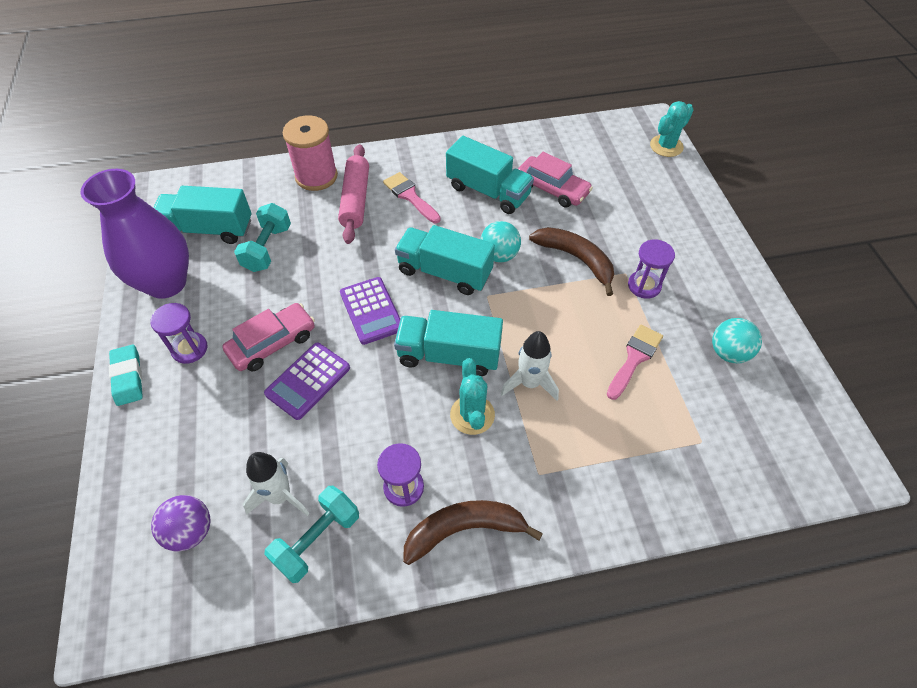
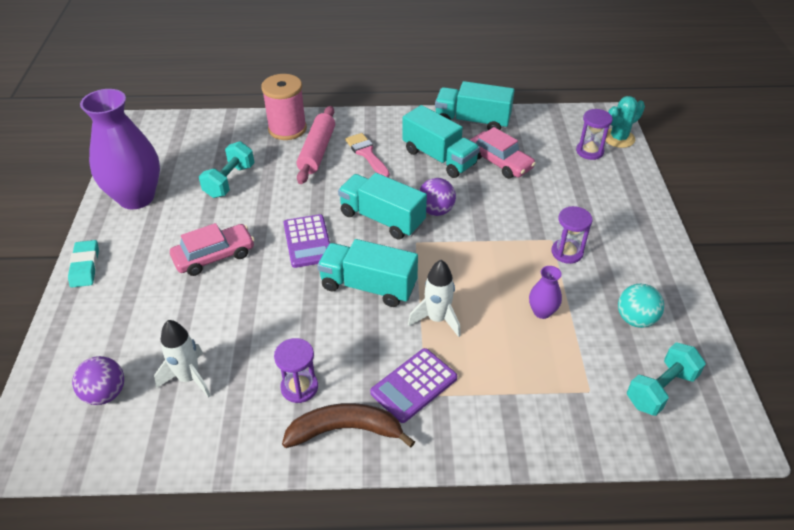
camera: 10 degrees right, 10 degrees down
purple hourglass [150,303,208,364] -> purple hourglass moved to [576,109,613,160]
turquoise truck [153,186,251,244] -> turquoise truck moved to [435,81,515,130]
purple calculator [264,343,350,420] -> purple calculator moved to [370,348,457,423]
turquoise dumbbell [264,486,359,583] -> turquoise dumbbell moved to [627,342,706,416]
turquoise cactus [450,358,495,435] -> none
turquoise ball [480,221,521,263] -> purple ball [419,178,456,216]
brown banana [529,227,614,296] -> none
pink brush [607,324,663,400] -> purple vase [529,266,562,319]

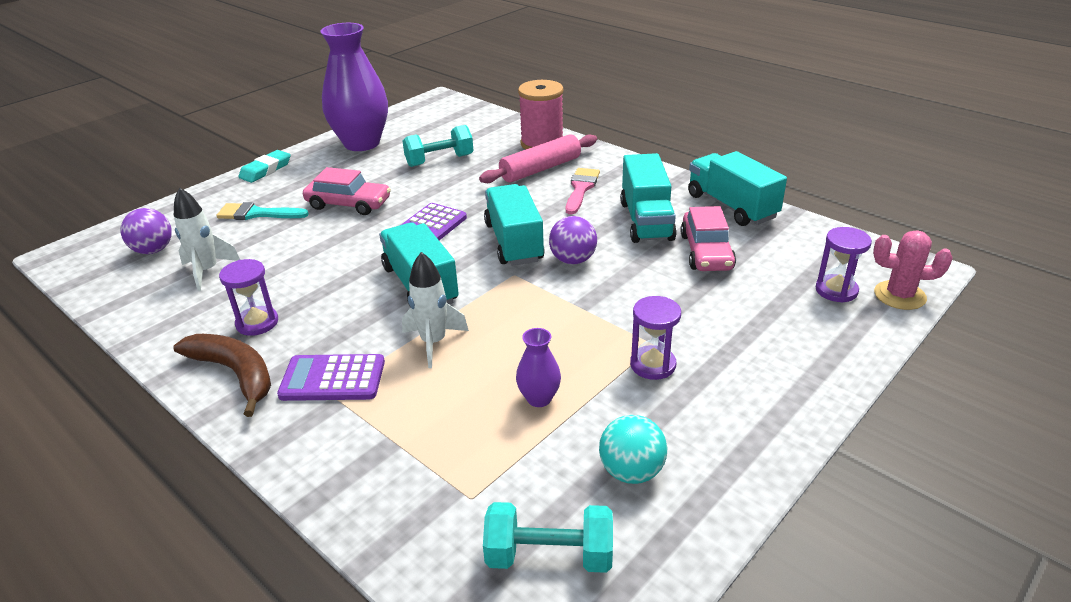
camera: 45 degrees right, 10 degrees down
turquoise cactus [605,96,645,148] -> pink cactus [873,230,953,310]
none -> turquoise brush [216,202,309,220]

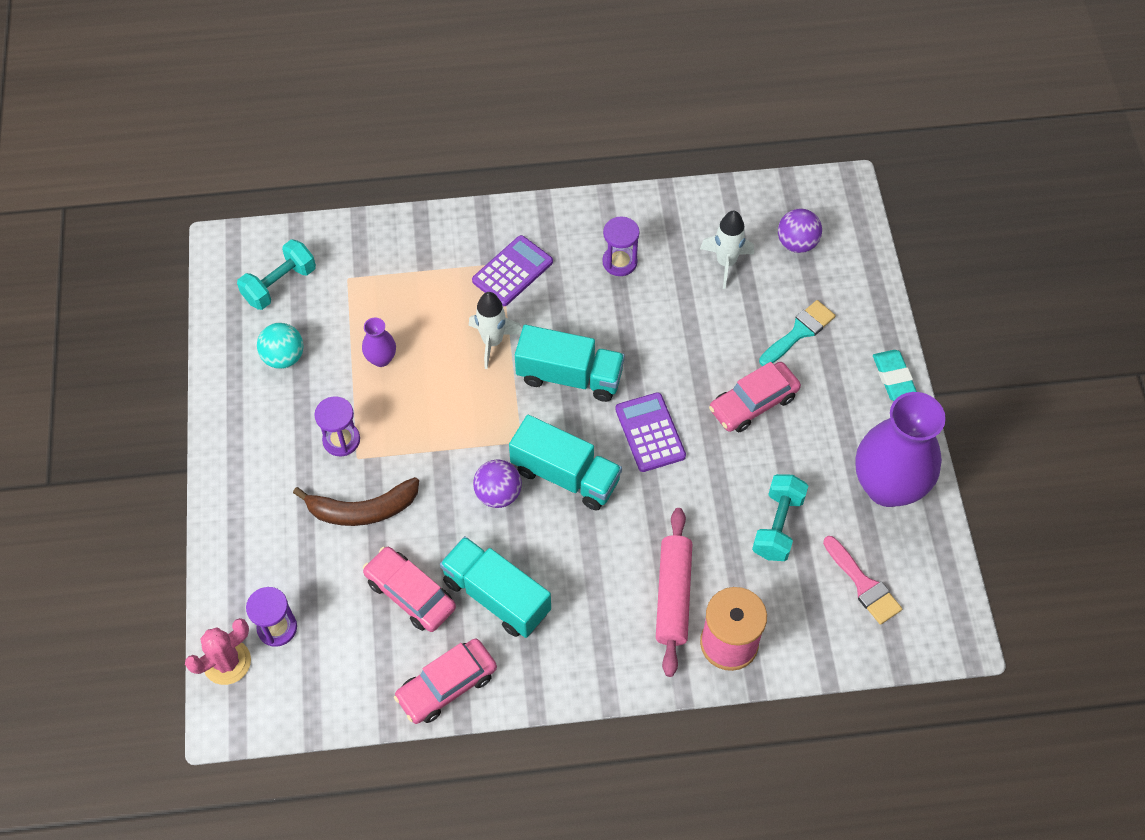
camera: 130 degrees right, 25 degrees up
brown banana [173,334,271,417] -> brown banana moved to [293,477,419,526]
pink brush [566,168,600,214] -> pink brush moved to [823,536,902,625]
turquoise truck [688,151,787,226] -> pink car [394,638,497,724]

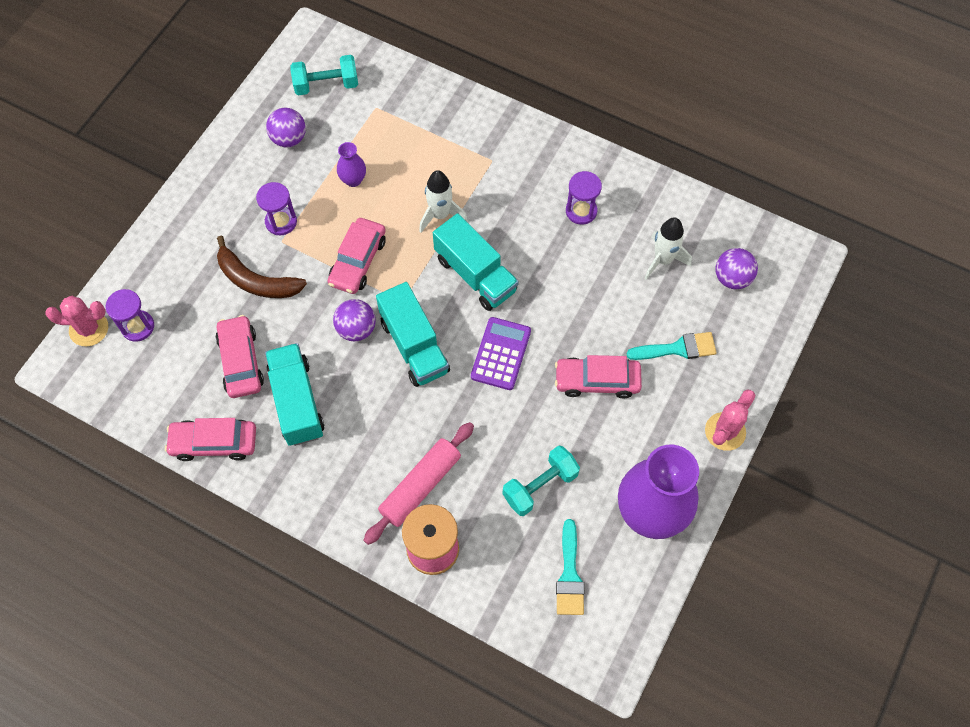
camera: 35 degrees right, 5 degrees up
turquoise ball [257,323,304,369] -> purple ball [266,108,306,147]
purple calculator [472,235,553,306] -> none
pink brush [823,536,902,625] -> turquoise brush [556,519,584,615]
turquoise eraser [873,350,917,401] -> pink cactus [705,390,756,451]
none -> pink car [328,218,386,294]

